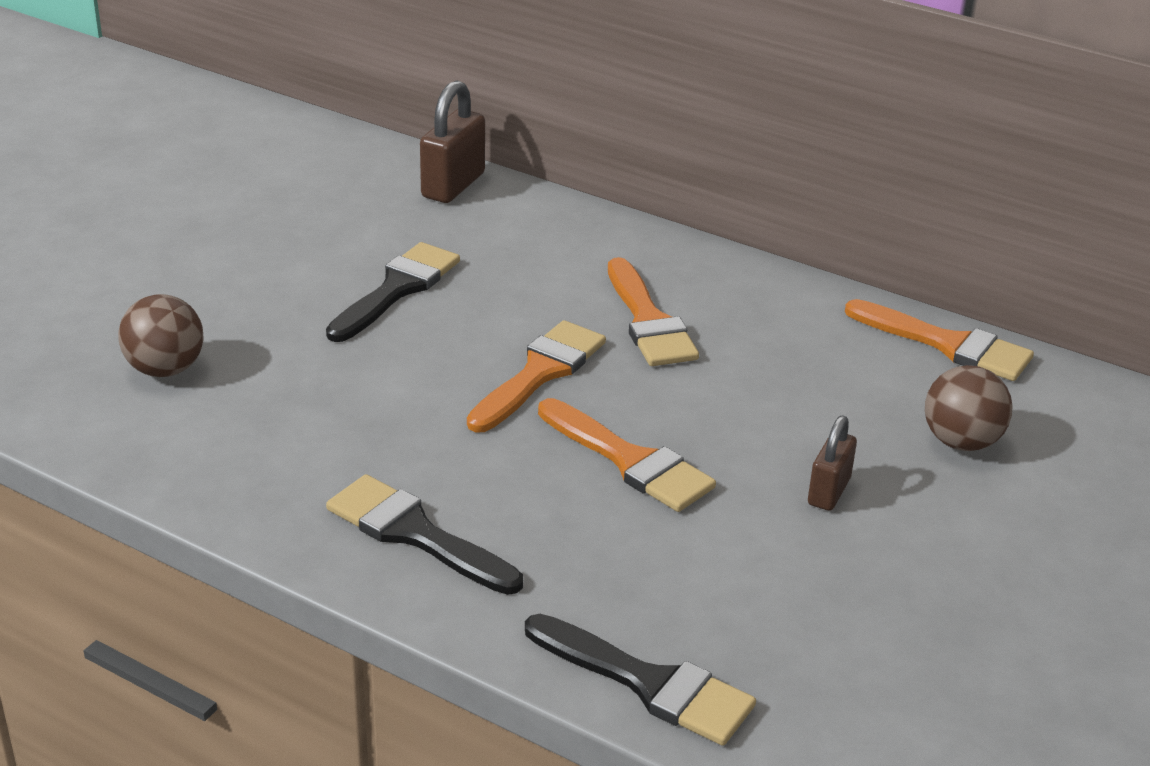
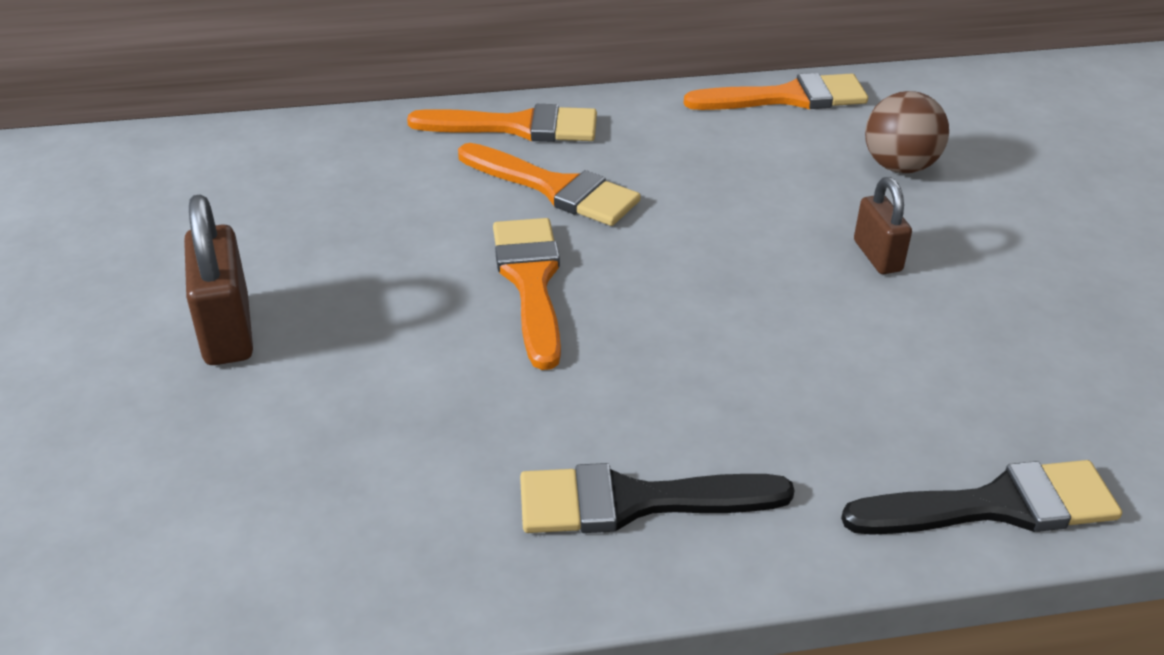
camera: 40 degrees left, 5 degrees up
brown ball [118,294,204,377] -> none
black brush [326,242,460,342] -> none
brown padlock [420,80,485,203] -> brown padlock moved to [184,195,253,365]
orange brush [538,398,716,512] -> orange brush moved to [407,104,597,142]

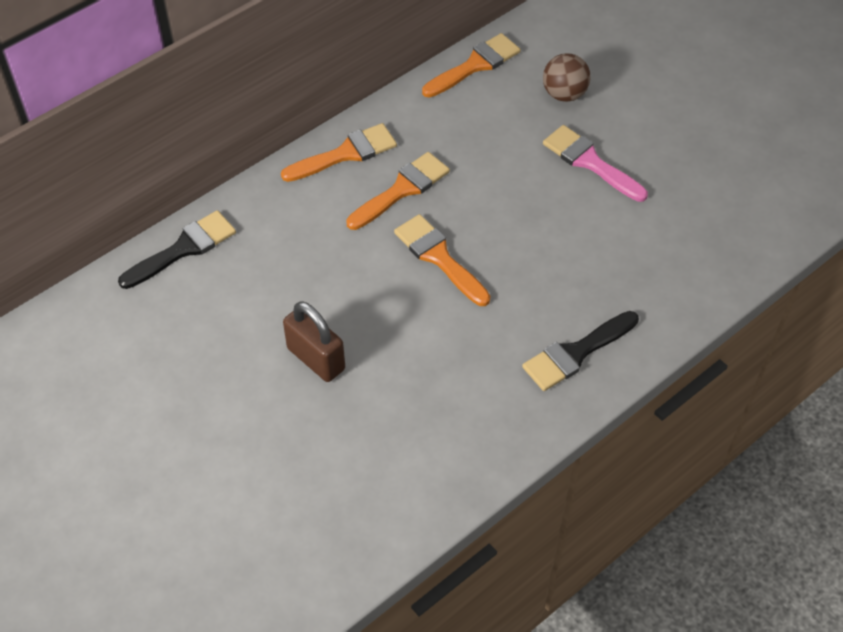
camera: 30 degrees left, 15 degrees up
orange brush [458,143,641,226] -> orange brush turned 45 degrees counterclockwise [346,152,450,230]
black brush [841,460,1122,535] -> black brush moved to [118,210,236,289]
brown padlock [854,177,912,274] -> pink brush [543,125,648,202]

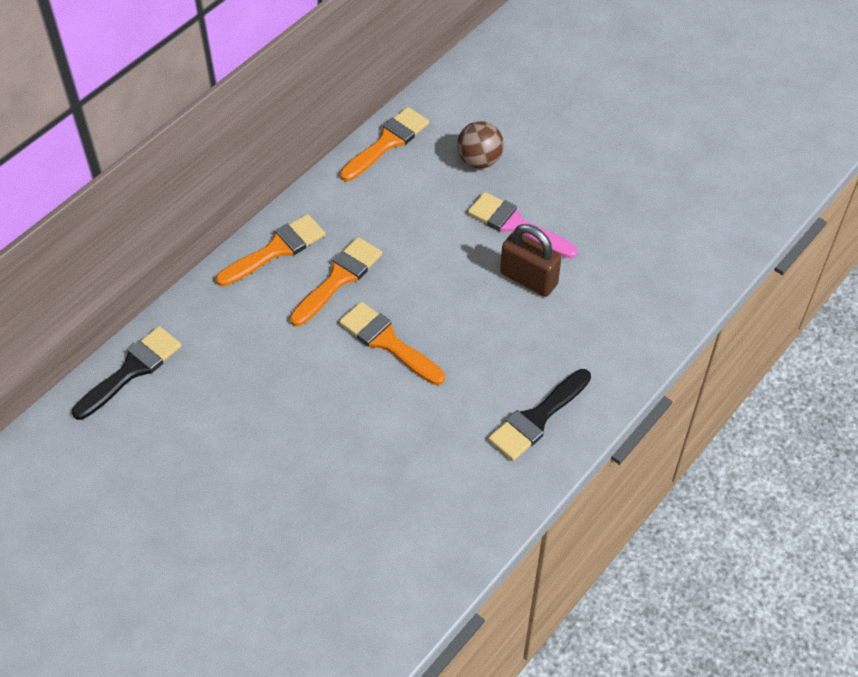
camera: 10 degrees left, 0 degrees up
brown padlock [283,301,345,382] -> brown padlock moved to [500,224,561,297]

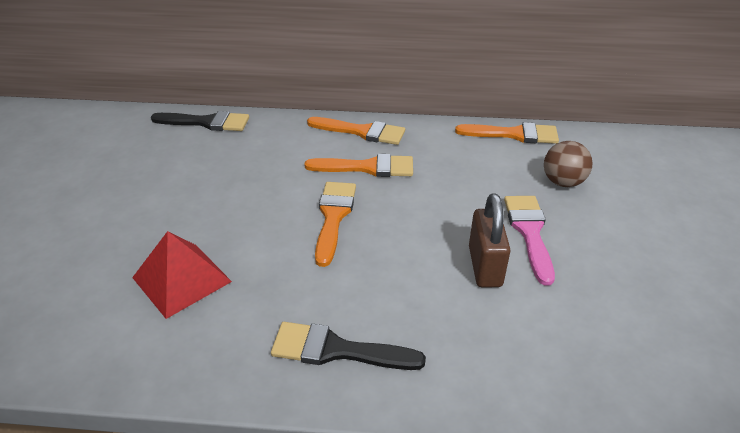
camera: 55 degrees right, 15 degrees down
none -> red pyramid [132,231,232,319]

